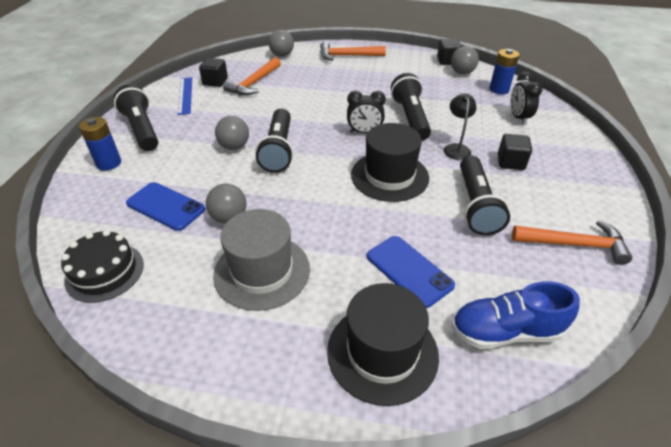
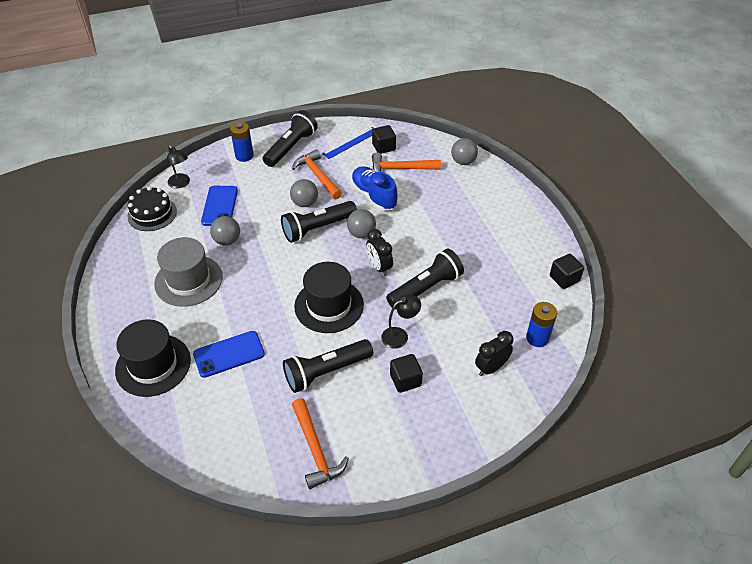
camera: 60 degrees right, 5 degrees up
orange hammer [320,42,386,61] -> orange hammer moved to [292,149,342,199]
blue phone [367,236,455,308] -> blue phone turned 45 degrees clockwise [193,331,265,378]
grey ball [451,46,479,75] -> grey ball moved to [347,209,376,238]
blue shoe [452,281,580,349] -> blue shoe moved to [351,166,398,211]
none -> black lamp [167,145,190,188]

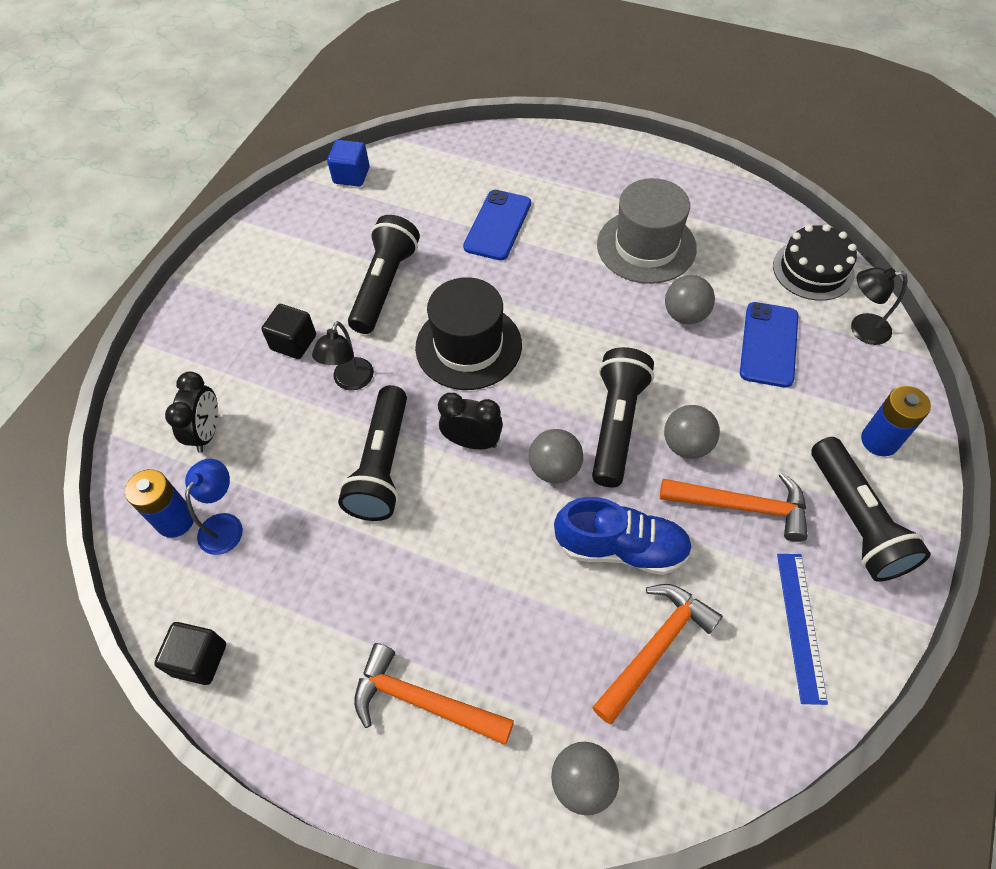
camera: 135 degrees right, 10 degrees up
black hat [115,319,191,397] -> none
blue phone [201,186,238,226] -> blue phone turned 60 degrees clockwise [740,302,799,388]
orange hammer [292,398,349,489] -> orange hammer moved to [354,643,514,745]
black cube [372,125,396,154] -> none
none -> blue lamp [185,458,243,555]
none -> blue cube [327,140,370,187]

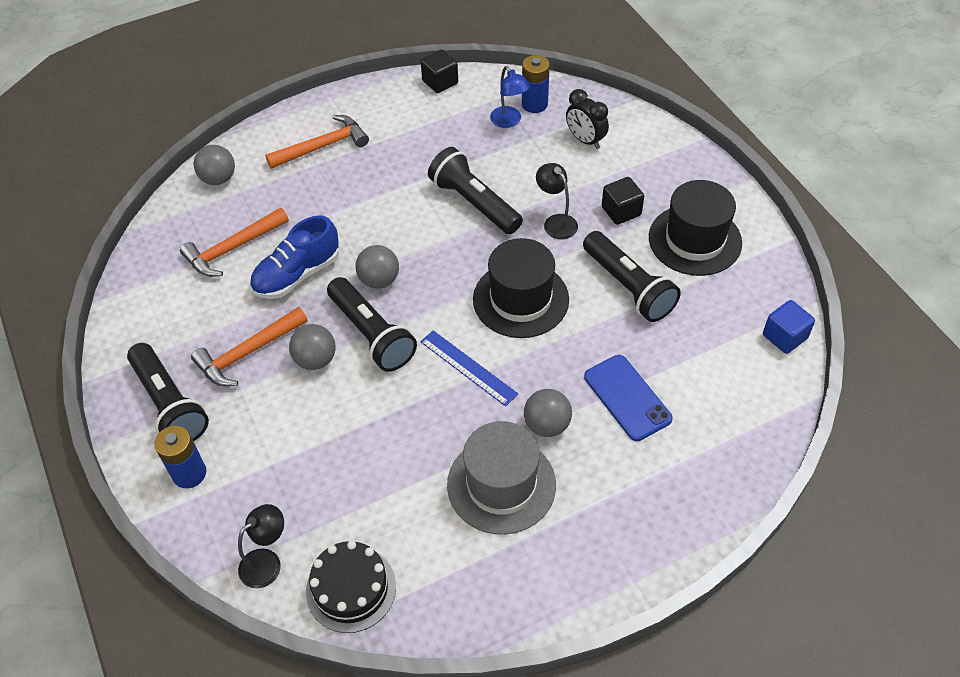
camera: 130 degrees right, 5 degrees down
black clock [438,393,503,449] -> none
orange hammer [592,584,723,724] -> orange hammer turned 60 degrees clockwise [180,208,289,277]
grey ball [665,275,715,324] -> grey ball moved to [524,389,572,437]
blue phone [740,302,799,388] -> none
blue ruler [777,554,828,705] -> blue ruler moved to [420,330,518,406]
black flashlight [811,437,931,582] -> black flashlight turned 150 degrees counterclockwise [127,343,209,441]
none -> black hat [649,180,742,276]

